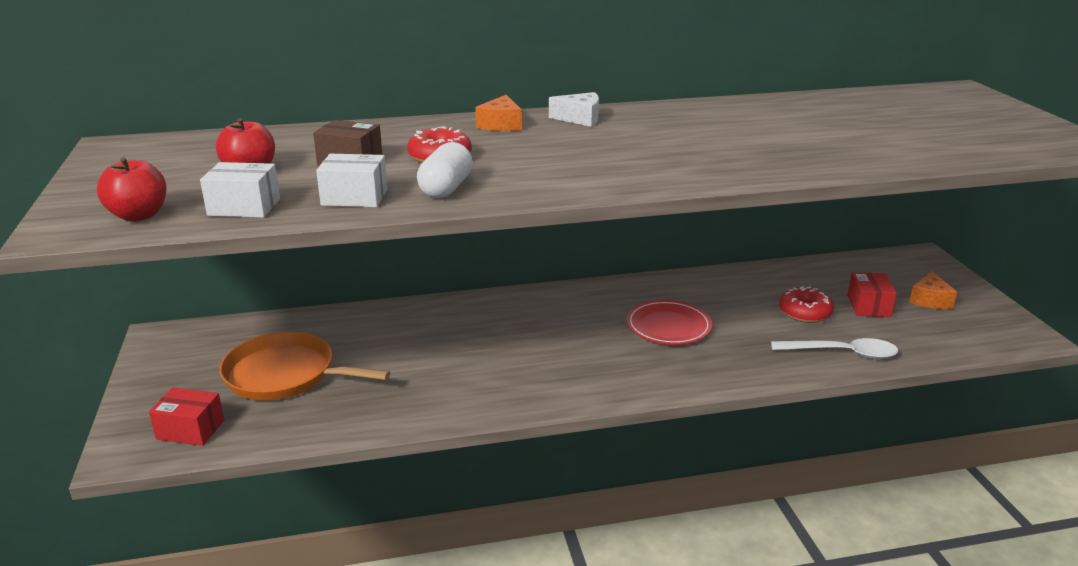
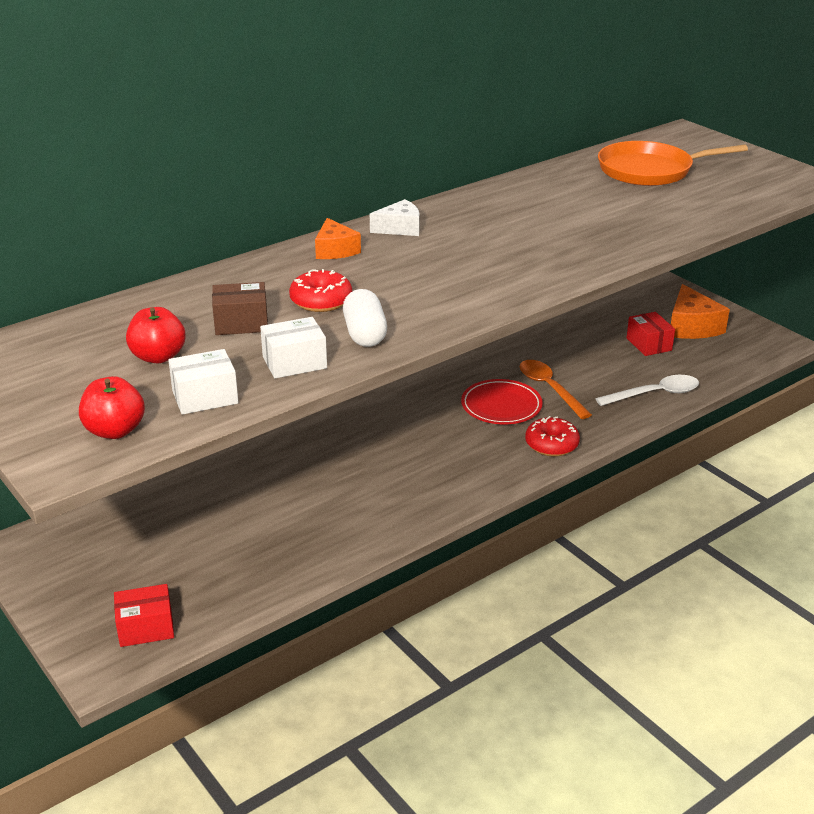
camera: 25 degrees left, 5 degrees up
orange pan [219,332,390,400] -> orange pan moved to [598,141,748,186]
red donut [779,286,834,323] -> red donut moved to [525,416,580,456]
orange cheese [909,271,957,309] -> orange cheese [671,284,730,339], size x1.58
none -> orange spoon [520,360,592,419]

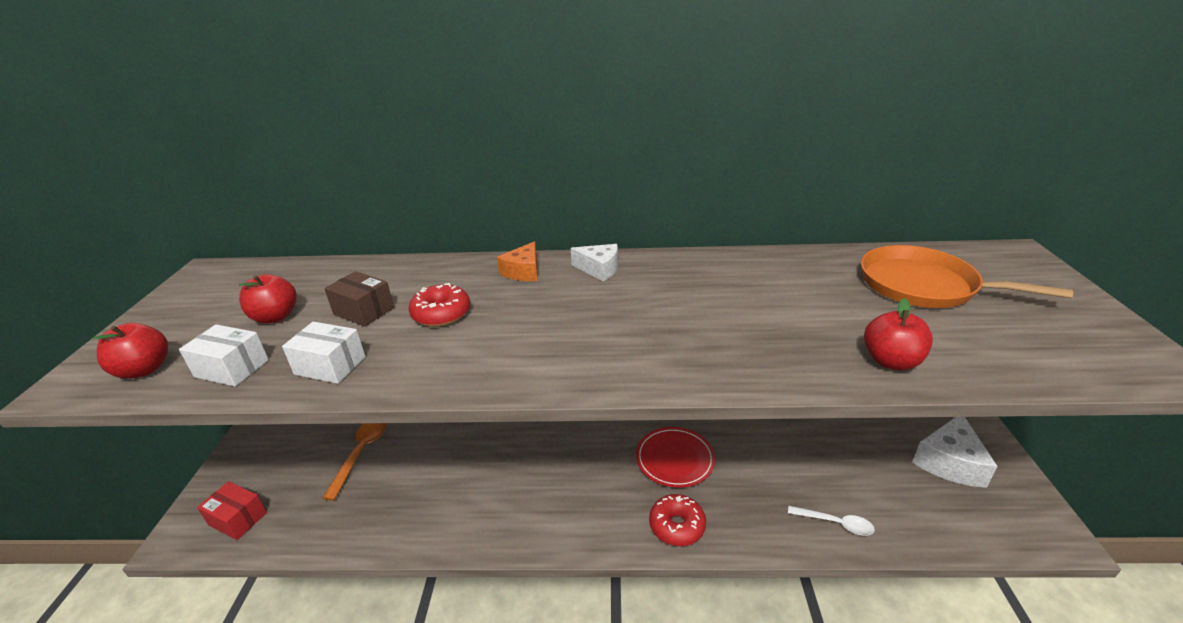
camera: 40 degrees right, 0 degrees up
white capsule [343,289,387,347] -> none
orange spoon [520,360,592,419] -> orange spoon moved to [323,423,387,501]
white spoon [596,375,699,406] -> white spoon [788,506,875,536], size x0.66
red box [627,312,675,356] -> none
orange cheese [671,284,730,339] -> white cheese [912,417,998,488]
none -> red apple [864,298,933,370]

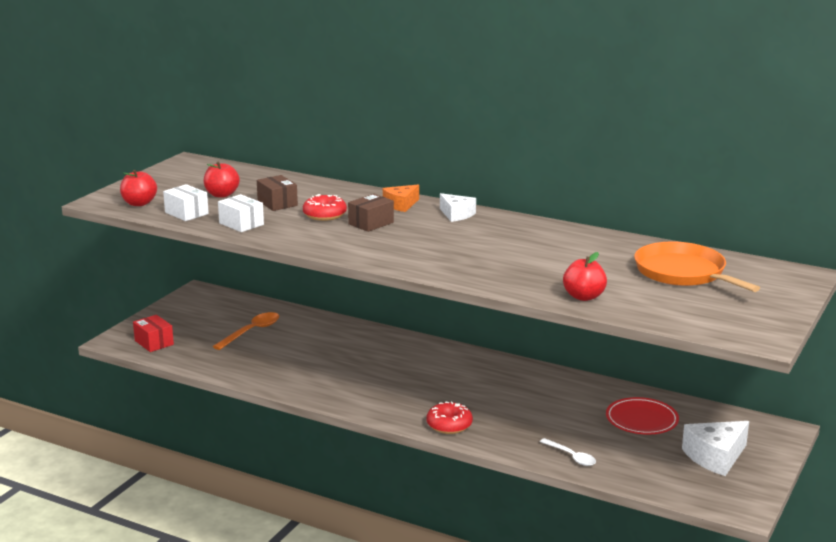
camera: 25 degrees right, 10 degrees down
red plate [636,427,715,488] -> red plate moved to [606,397,679,434]
none -> brown box [348,194,394,232]

